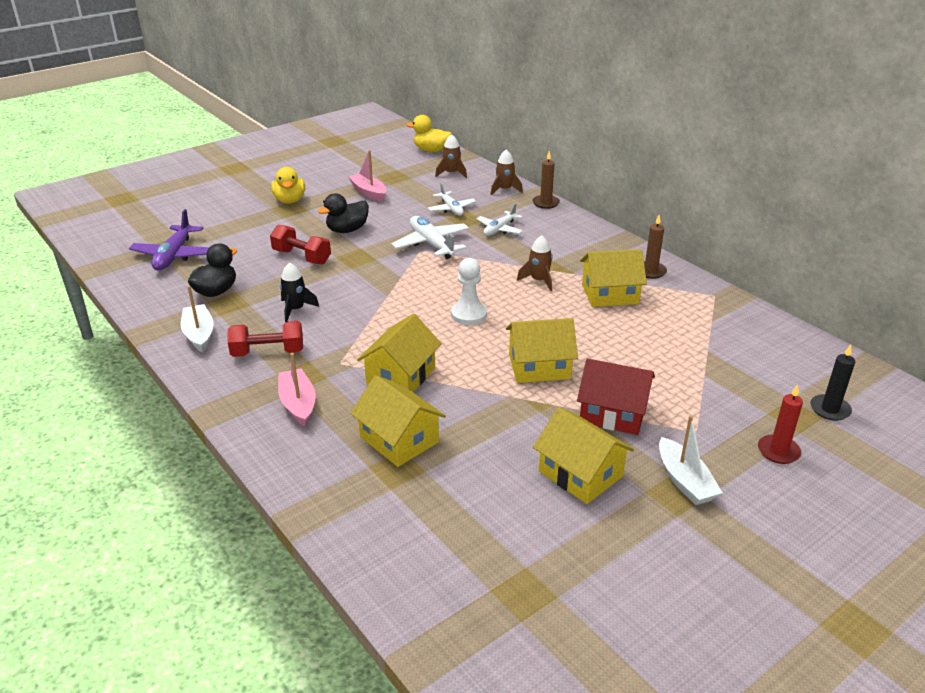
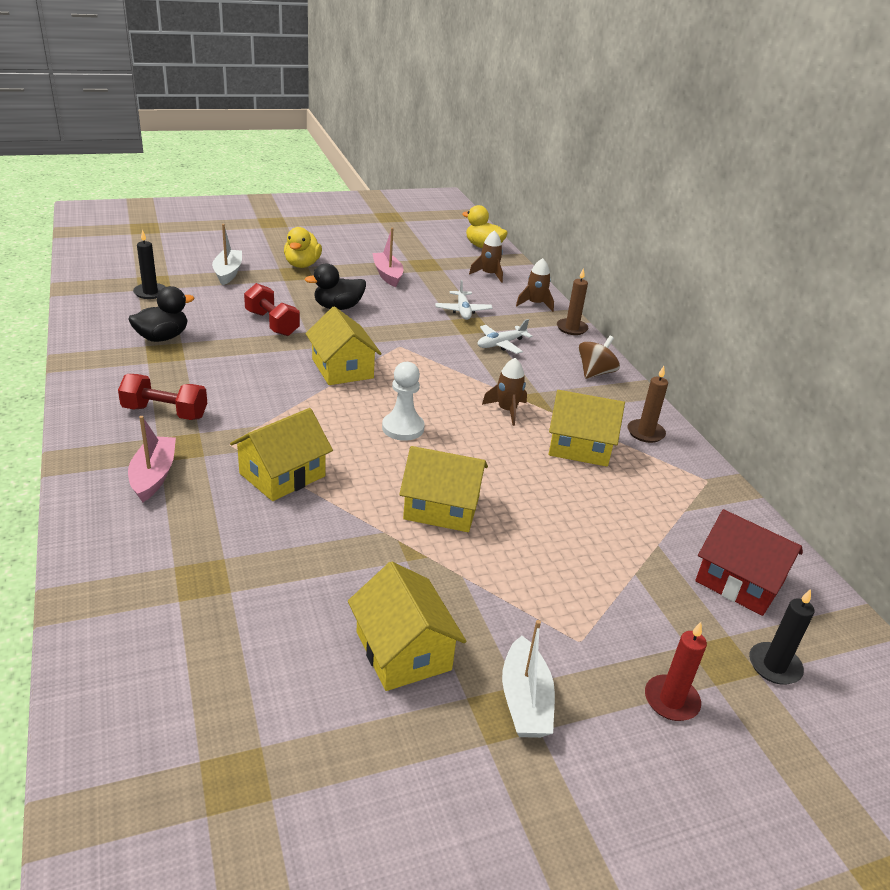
camera: 15 degrees right, 0 degrees up
purple plane [129,209,210,271] -> black candle [133,230,166,299]
white boat [181,286,214,353] -> white boat moved to [212,224,242,285]
black rocket [280,263,319,322] -> none
yellow house [350,375,446,467] -> yellow house moved to [305,306,382,385]
white plane [391,216,469,259] -> none
red house [577,358,655,435] -> red house moved to [695,509,803,616]
none -> brown spinning top [578,336,620,379]

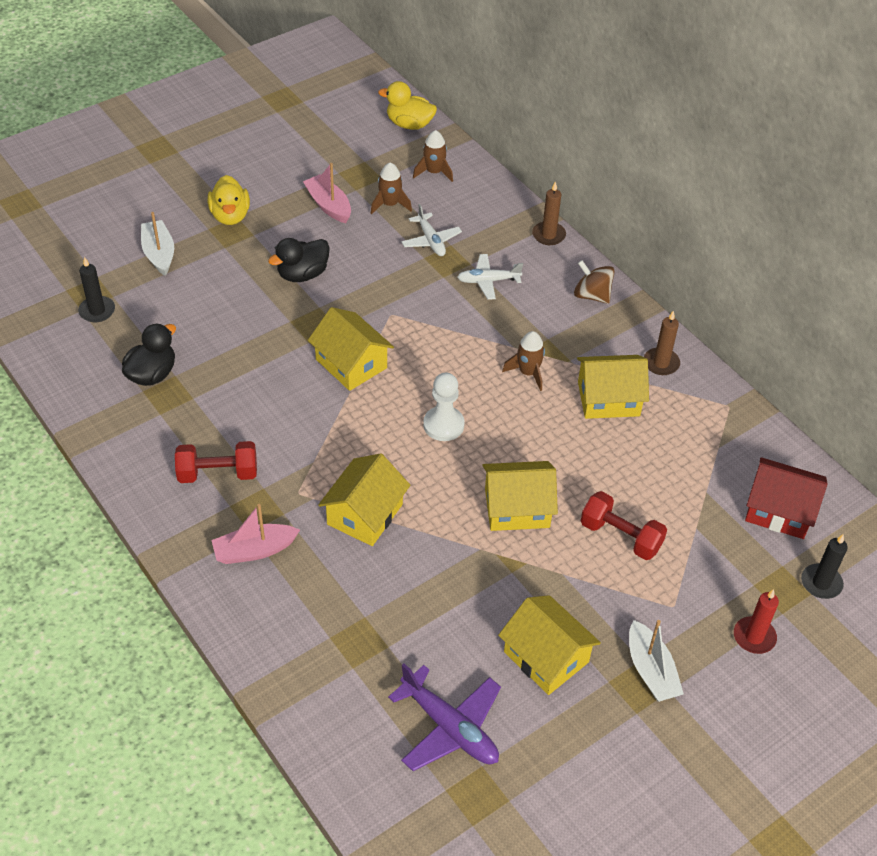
camera: 15 degrees left, 15 degrees up
pink boat [128,416,176,502] -> pink boat turned 90 degrees counterclockwise [211,504,300,564]
red dumbbell [244,283,300,336] -> red dumbbell moved to [581,491,667,560]
white plane [478,319,533,354] -> white plane turned 45 degrees clockwise [457,254,523,300]
brown rocket [516,258,554,312] -> brown rocket moved to [371,162,412,214]
brown spinning top [578,336,620,379] -> brown spinning top turned 75 degrees counterclockwise [574,260,615,304]
none -> purple plane [388,663,501,771]

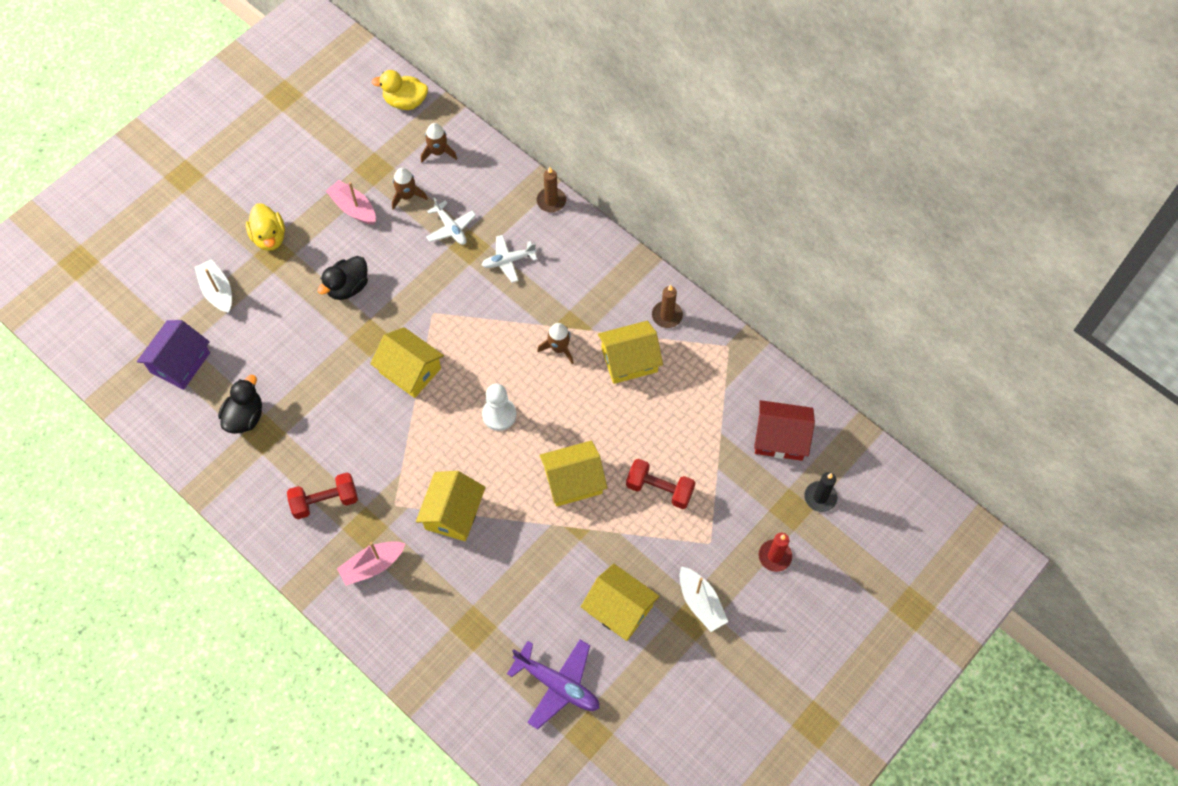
camera: 10 degrees left, 15 degrees up
black candle [78,257,115,322] -> purple house [137,320,210,390]
brown spinning top [574,260,615,304] -> none

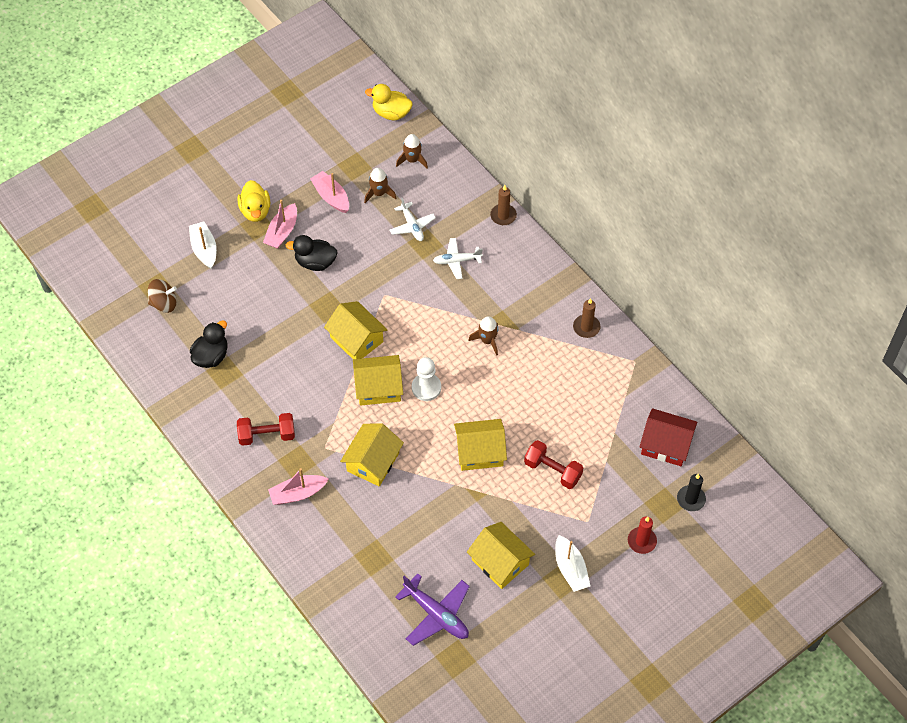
camera: 10 degrees right, 5 degrees down
purple house [137,320,210,390] -> brown spinning top [148,279,177,313]
black duck [318,256,368,300] -> black duck turned 45 degrees clockwise [286,235,338,271]
yellow house [598,321,663,384] -> yellow house moved to [353,355,403,406]
none -> pink boat [263,200,297,249]

